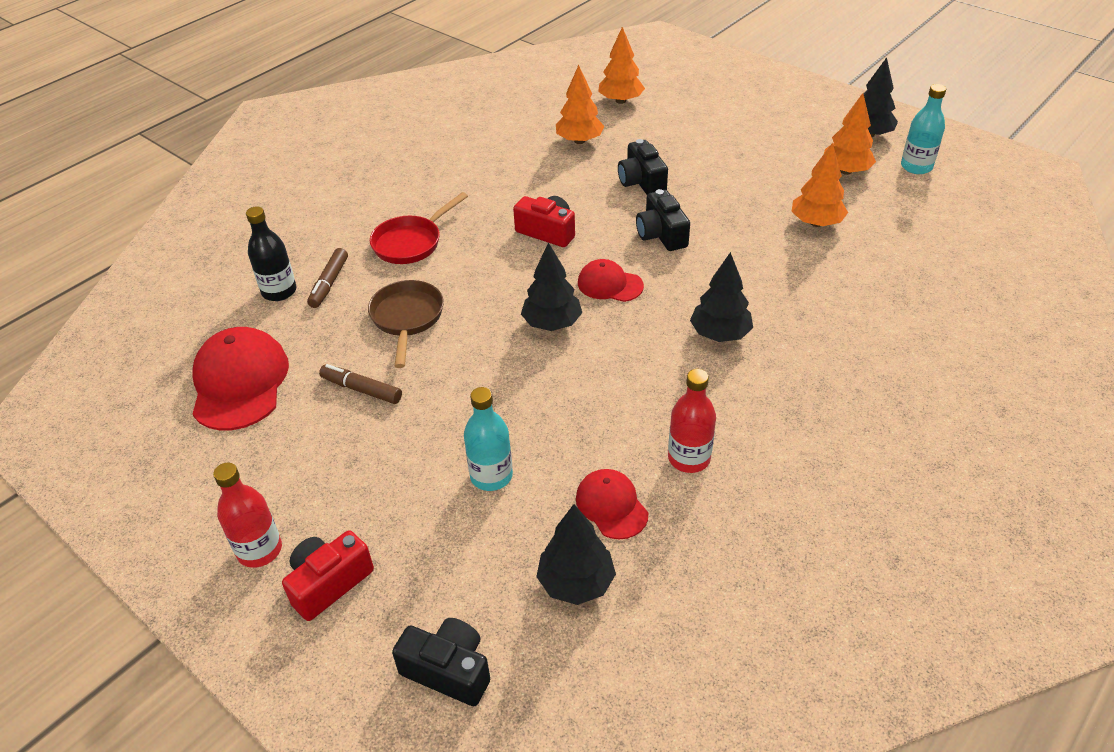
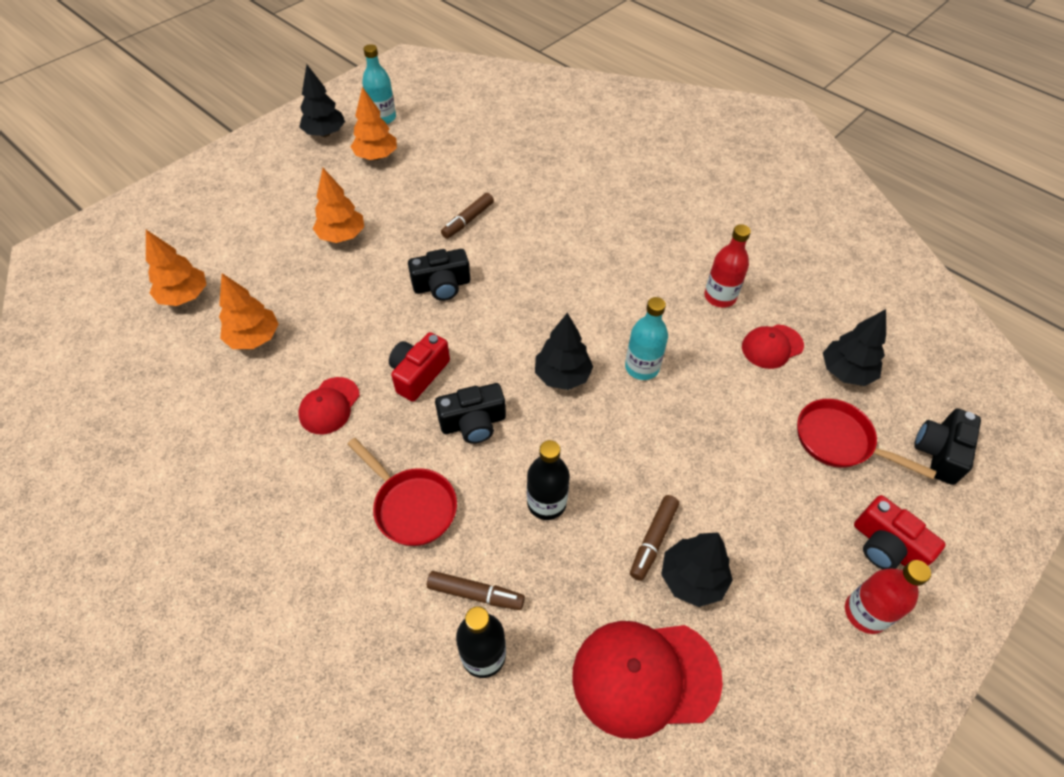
camera: 90 degrees left, 10 degrees up
brown pan [368,280,444,368] -> black bottle [527,440,570,520]
turquoise bottle [464,387,513,491] -> turquoise bottle moved to [625,297,668,380]
red cap [578,259,644,302] -> red cap moved to [298,377,360,434]
black camera [618,139,668,195] -> black camera moved to [435,383,506,444]
black tree [690,252,753,342] -> black tree moved to [661,533,733,607]
orange tree [791,143,848,227] -> orange tree moved to [313,168,364,243]
none -> brown marker [441,193,494,239]
none -> red pan [797,399,936,479]

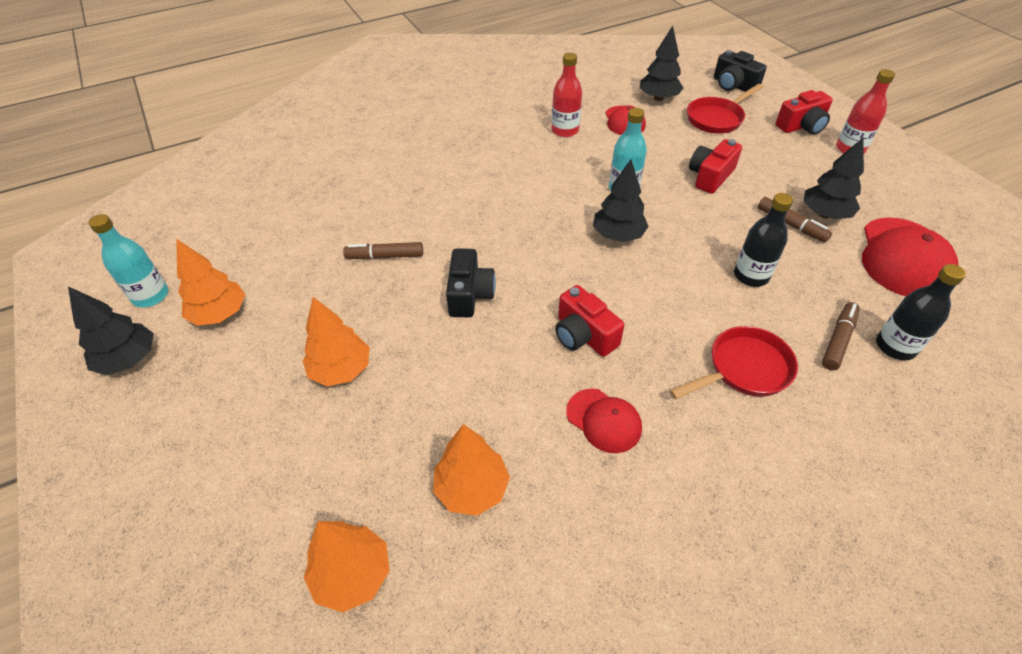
camera: 70 degrees left, 5 degrees down
black camera [435,383,506,444] -> none
brown marker [441,193,494,239] -> brown marker turned 120 degrees clockwise [343,242,423,260]
none -> red camera [689,139,742,194]

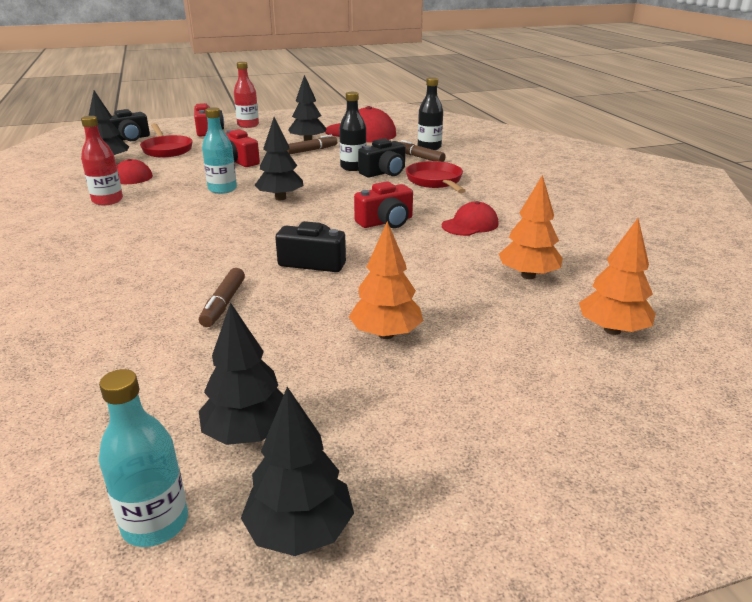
camera: 80 degrees left, 20 degrees down
orange tree [176,239,245,326] -> black tree [199,302,284,445]
none -> black camera [358,138,405,177]

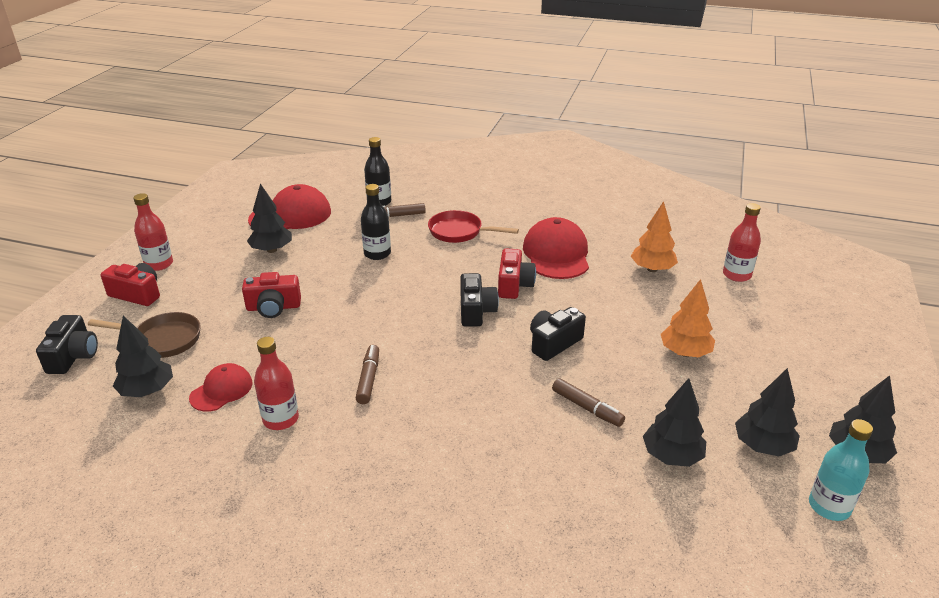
camera: 55 degrees left, 5 degrees up
red pan [140,123,193,157] -> brown pan [88,312,201,358]
turquoise bottle [202,107,237,194] -> none
black tree [254,117,303,200] -> black tree moved to [643,378,706,467]
brown marker [287,135,337,154] -> brown marker moved to [356,345,379,404]
black camera [358,138,405,177] -> black camera moved to [460,273,499,327]
red cap [442,201,499,236] -> red cap [523,217,589,279], size x1.74
orange tree [579,218,656,335] -> red bottle [723,203,761,282]

